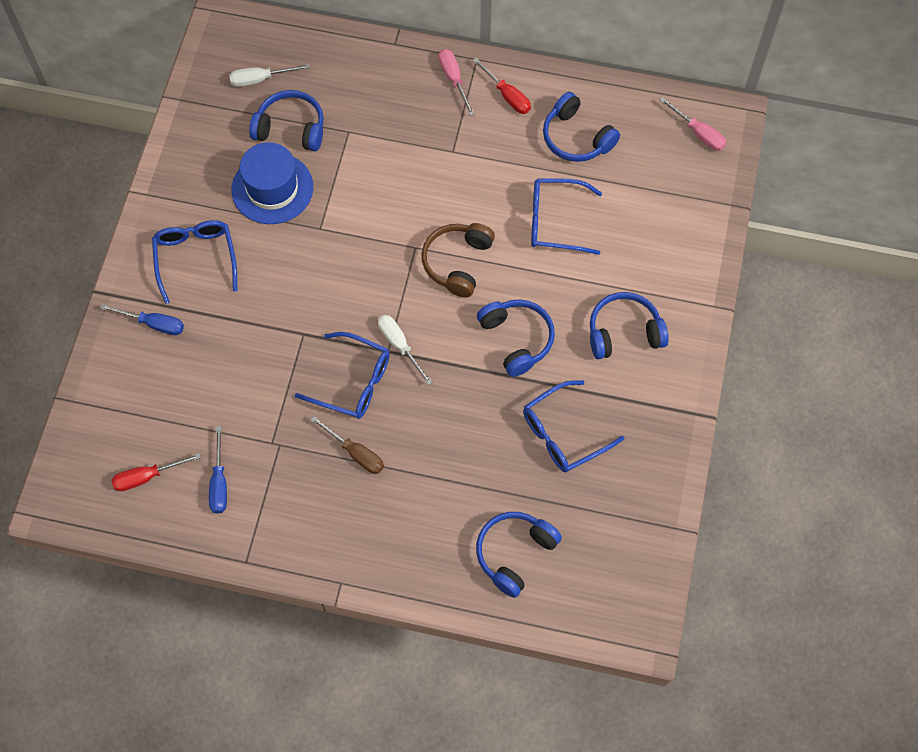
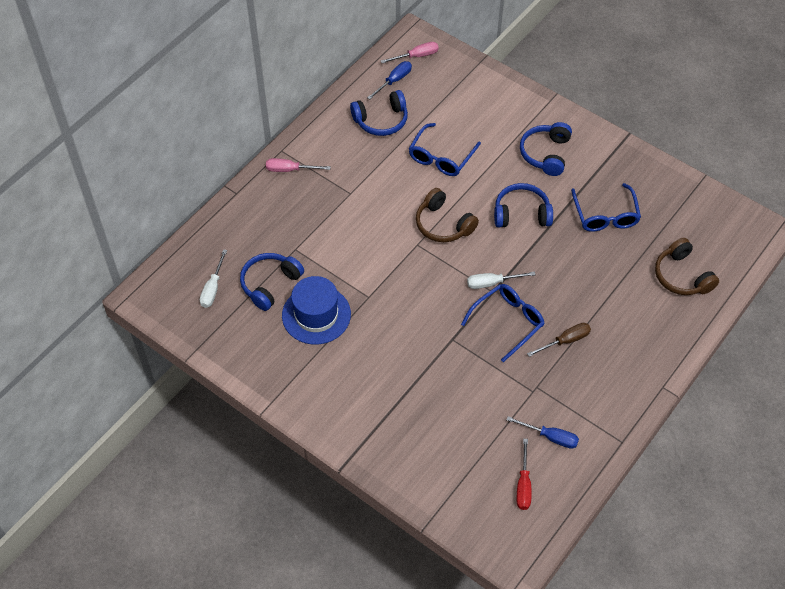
camera: 65 degrees left, 10 degrees down
blue screwdriver [100,304,184,335] -> blue screwdriver moved to [367,61,412,100]
blue glasses [152,220,237,304] -> none
red screwdriver [473,58,531,114] -> none
blue headphones [476,512,562,598] -> brown headphones [655,238,719,295]

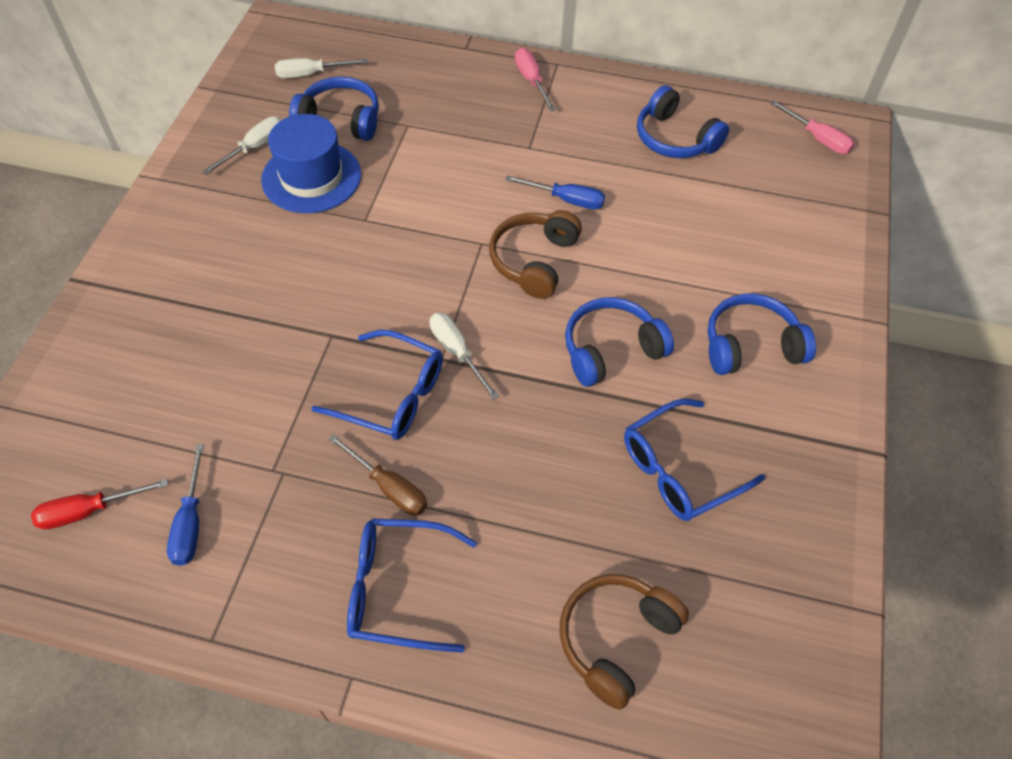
camera: 65 degrees right, 0 degrees up
blue screwdriver [367,61,412,100] -> blue screwdriver moved to [505,175,605,210]
blue glasses [409,123,481,176] -> blue glasses moved to [347,518,477,653]
blue headphones [494,183,553,227] -> blue headphones turned 90 degrees counterclockwise [565,297,674,387]
none -> white screwdriver [202,116,281,175]

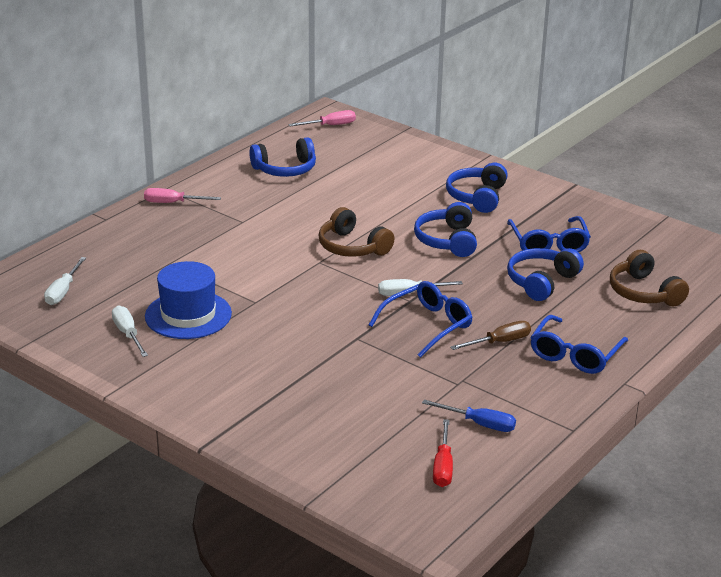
camera: 65 degrees left, 25 degrees down
blue headphones [289,76,379,141] -> blue headphones moved to [507,248,584,301]
blue screwdriver [505,175,605,210] -> none

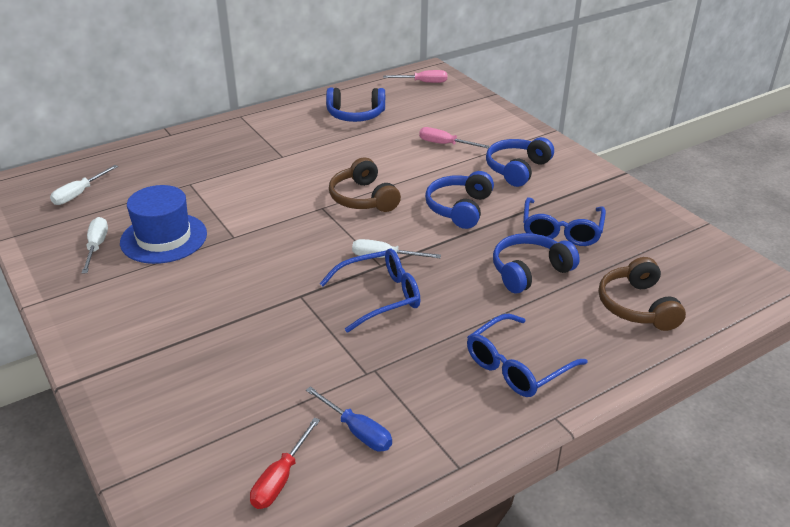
camera: 20 degrees right, 5 degrees up
pink screwdriver [144,188,221,203] -> pink screwdriver moved to [419,127,490,148]
brown screwdriver [450,321,531,350] -> none

